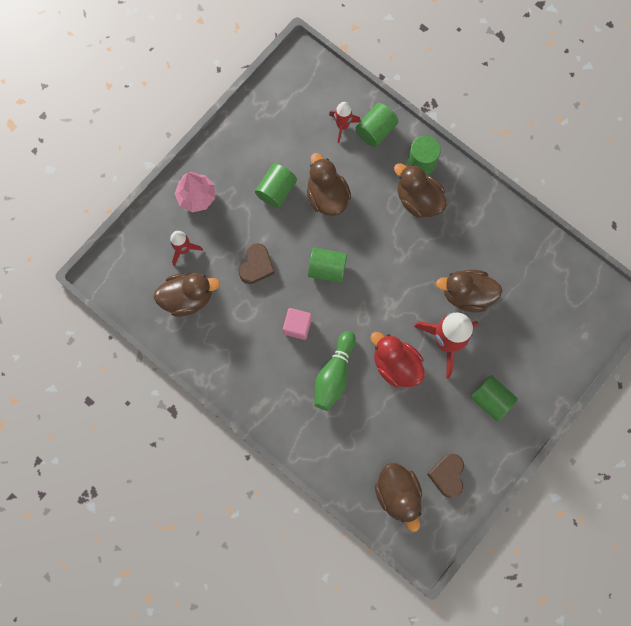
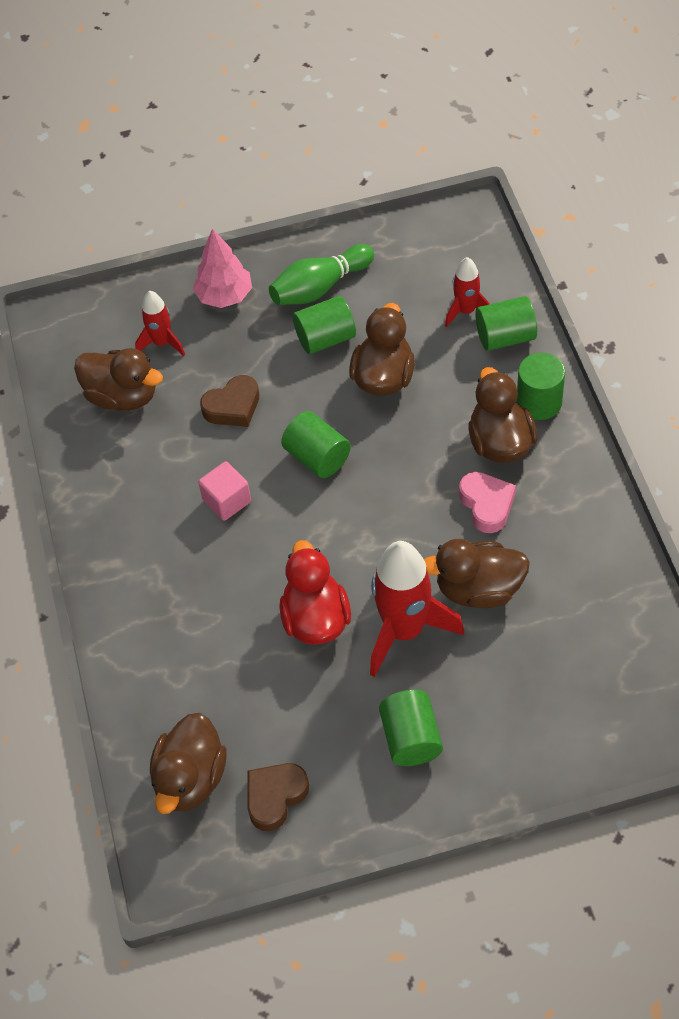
camera: 40 degrees right, 20 degrees down
green bowling pin [314,331,356,411] -> green bowling pin moved to [269,244,374,305]
brown duck [436,270,502,312] -> brown duck turned 45 degrees counterclockwise [424,539,530,608]
none -> pink heart [459,472,516,533]

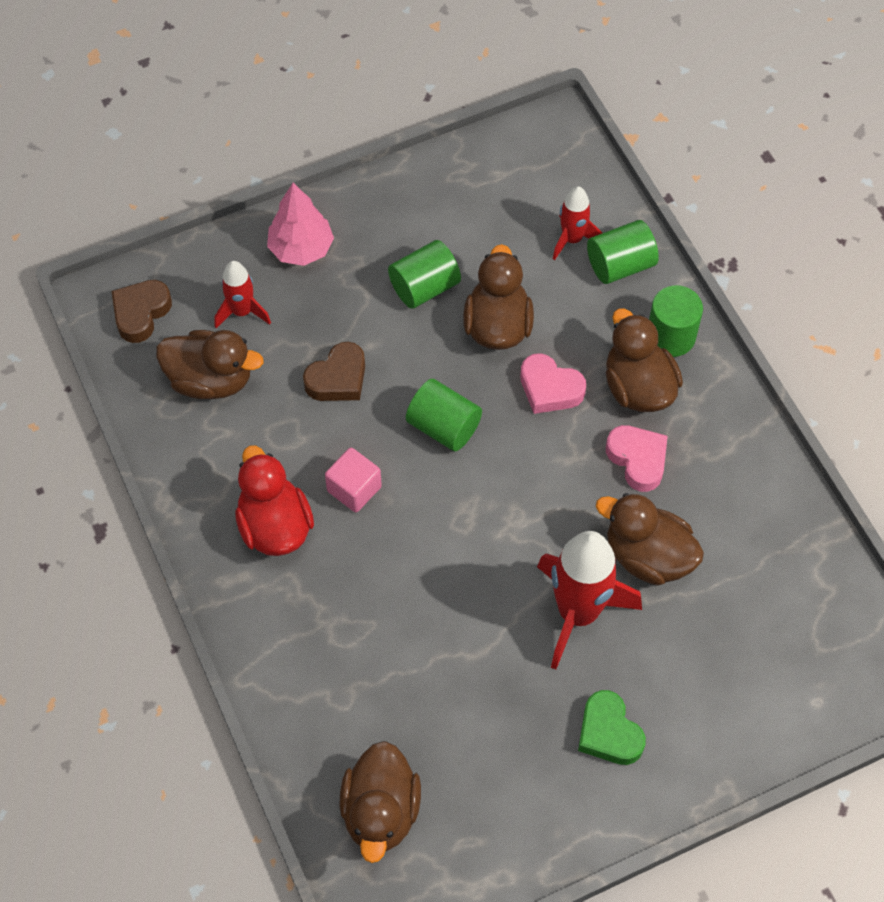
camera: 15 degrees left, 5 degrees up
brown heart [247,763,309,831] -> brown heart moved to [112,280,172,343]
green bowling pin [269,244,374,305] -> none
red duck [279,540,351,645] -> red duck moved to [235,445,314,556]
green cylinder [379,690,443,766] -> green heart [578,690,646,765]
brown duck [424,539,530,608] -> brown duck turned 45 degrees clockwise [596,493,704,586]
none -> pink heart [520,353,586,414]

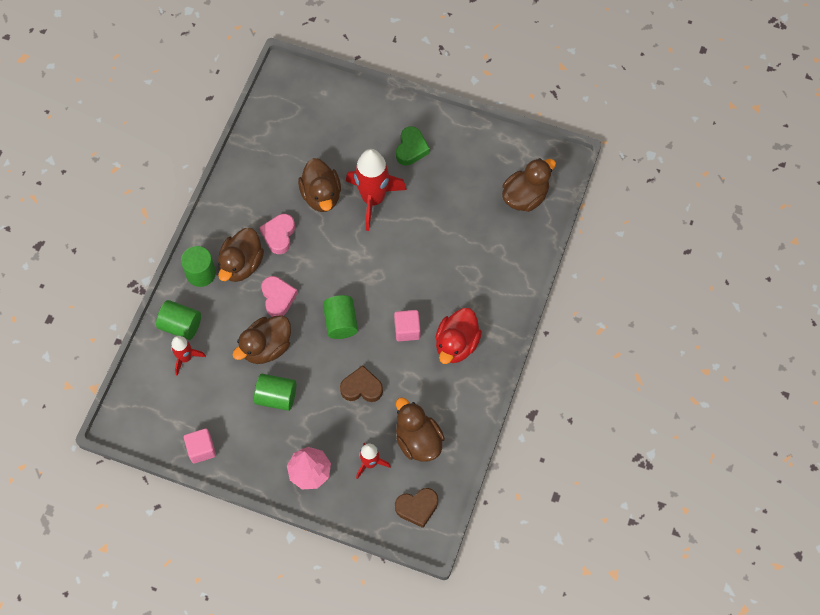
camera: 135 degrees left, 5 degrees up
none -> pink cube [184,428,216,464]

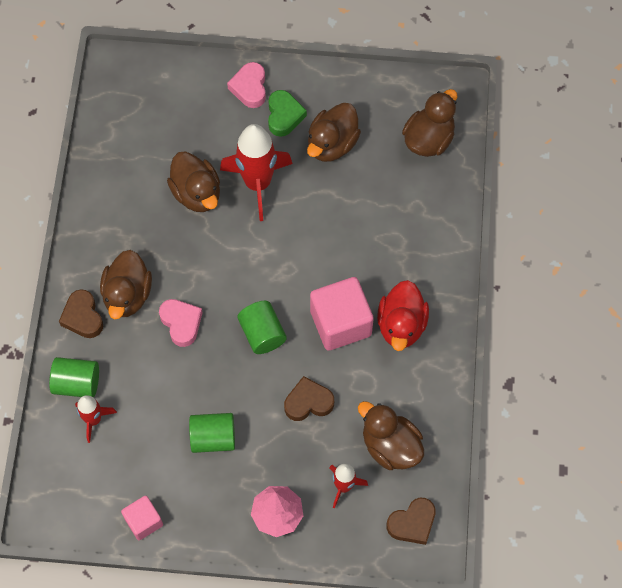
camera: 15 degrees left, 0 degrees up
green cylinder [181,246,216,287] -> brown heart [59,289,103,338]
brown duck [233,315,291,364] -> brown duck moved to [307,103,361,162]
pink heart [259,214,295,254] -> pink heart moved to [227,62,266,108]
pink cube [394,310,420,341] -> pink cube [310,277,374,351], size x1.76

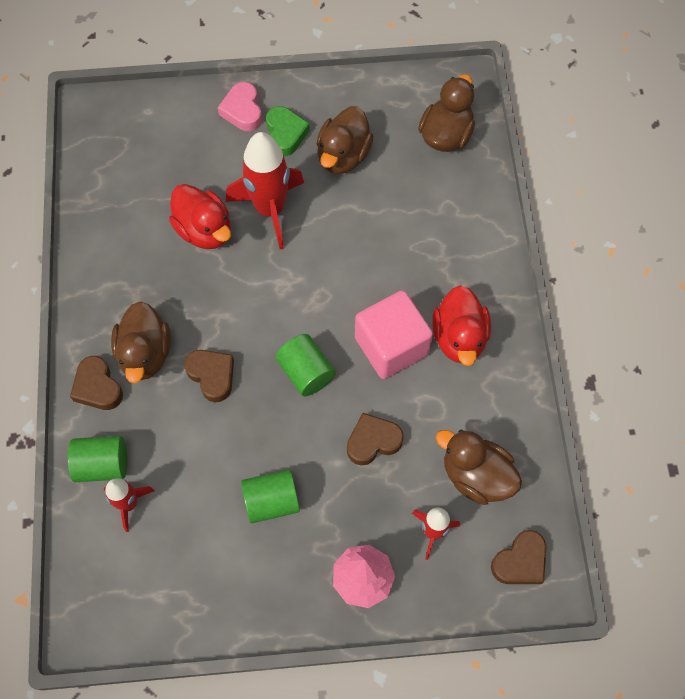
camera: 10 degrees left, 0 degrees up
pink cube [121,496,163,540] -> none
pink heart [159,299,203,347] -> brown heart [184,350,234,402]
brown duck [167,151,220,212] -> red duck [169,184,231,249]

